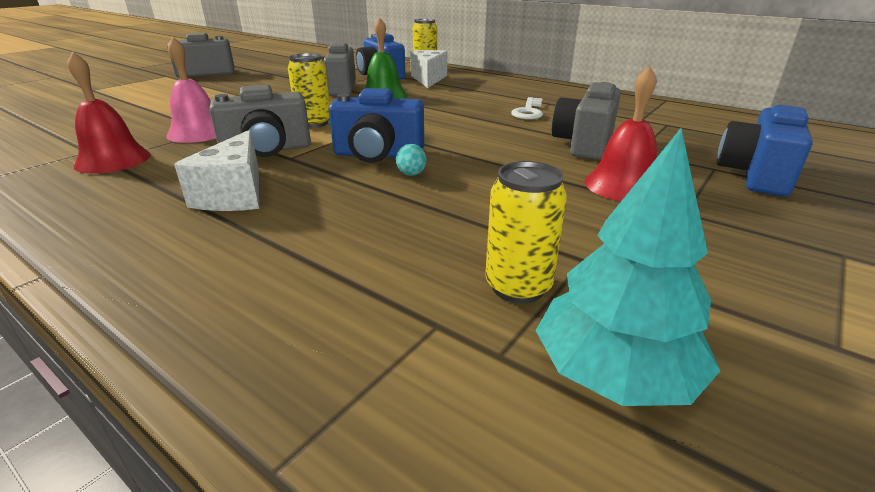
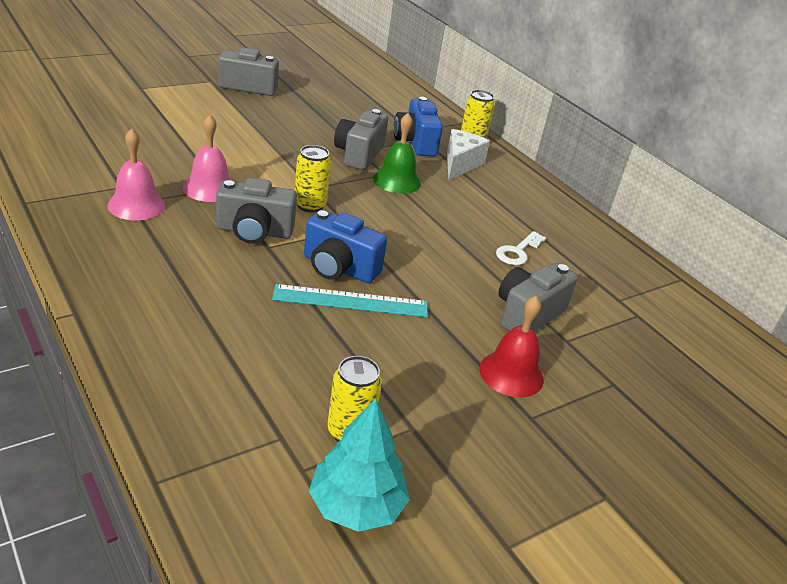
camera: 15 degrees right, 5 degrees up
red bell [67,52,151,174] -> pink bell [107,128,165,220]
white cheese [174,130,259,211] -> none
turquoise egg [396,144,427,176] -> turquoise ruler [272,284,428,317]
blue camera [717,104,813,197] -> none

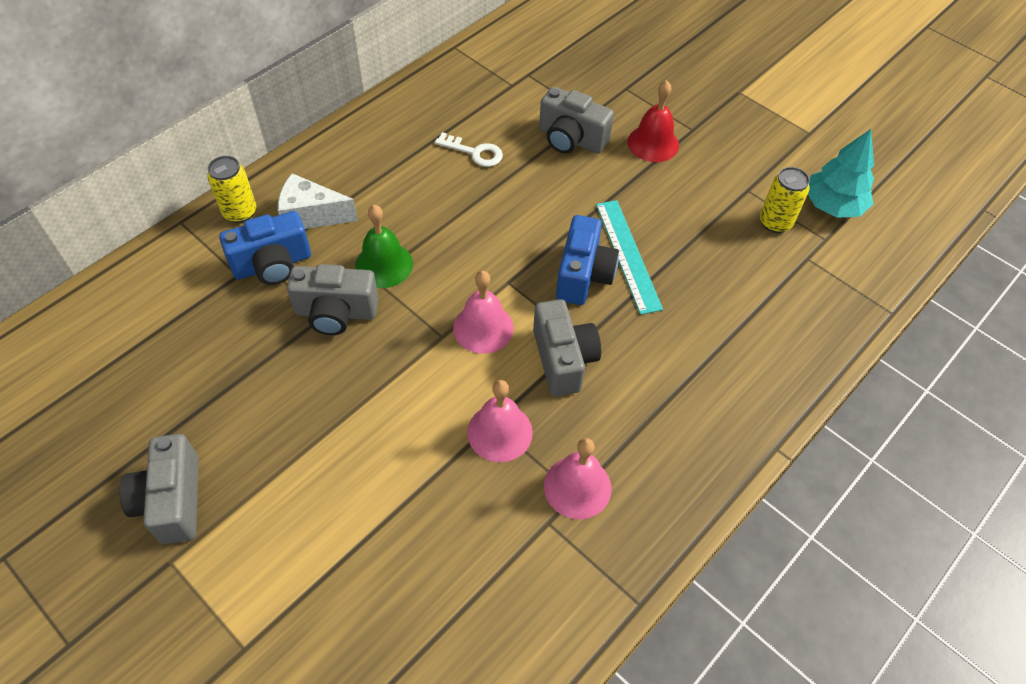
camera: 100 degrees left, 20 degrees up
yellow can [295,145,331,212] -> pink bell [453,271,514,354]

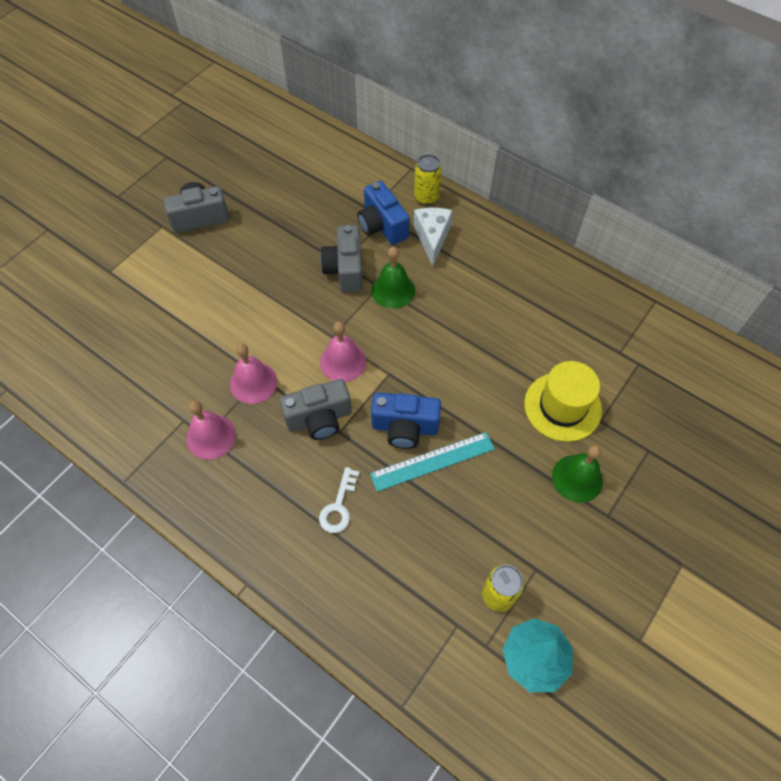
camera: 85 degrees right, 5 degrees up
white key [435,132,503,167] -> white key moved to [319,467,360,533]
grey camera [539,87,614,154] -> yellow hat [524,361,602,442]
red bell [628,80,679,162] -> green bell [552,445,603,503]

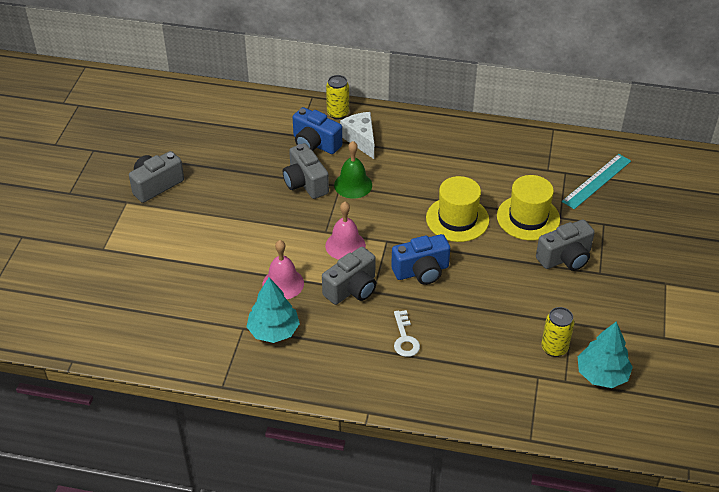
camera: 25 degrees left, 15 degrees down
pink bell [187,401,236,460] -> turquoise tree [246,277,300,343]
turquoise ruler [370,432,494,492] -> turquoise ruler moved to [562,154,631,209]
green bell [552,445,603,503] -> grey camera [536,219,595,271]
none -> yellow hat [426,176,489,242]

